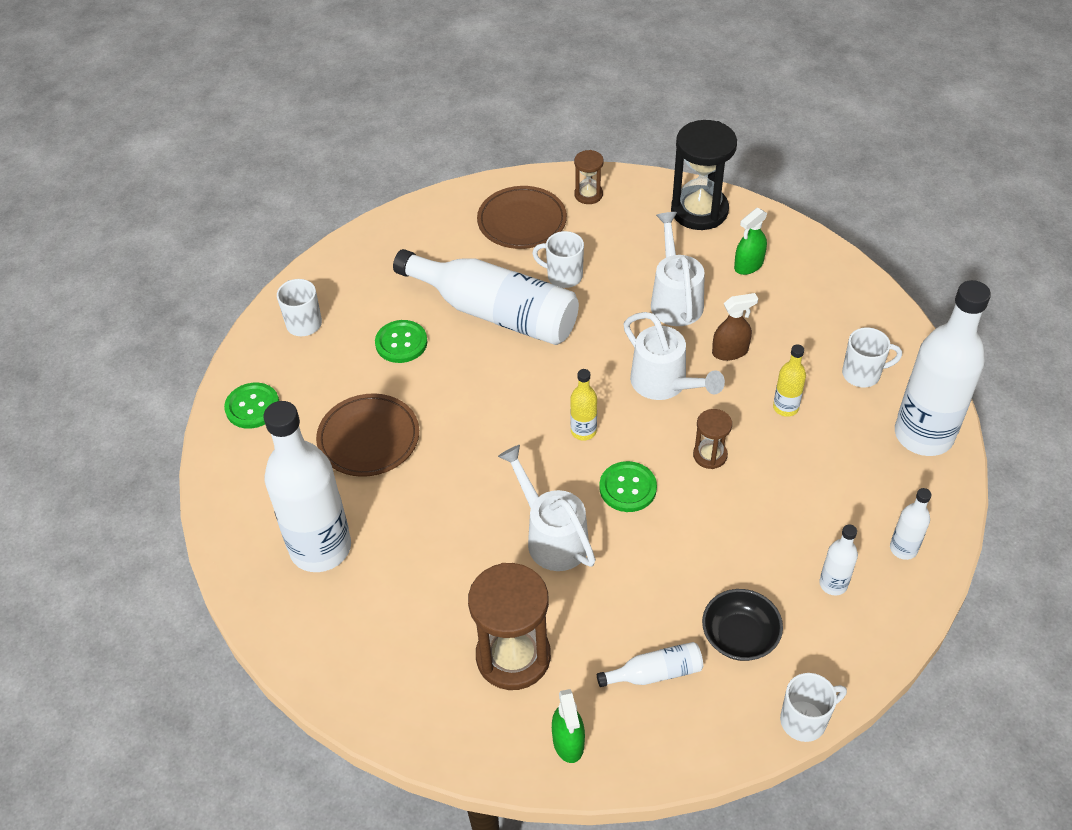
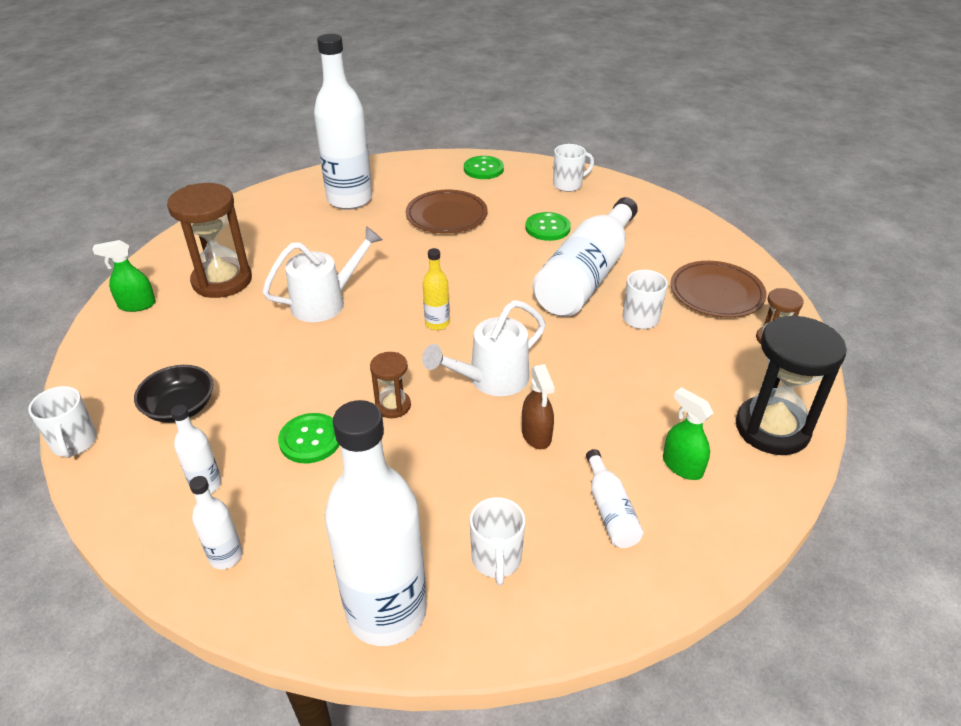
camera: 90 degrees right, 10 degrees down
white bottle [597,642,703,687] -> white bottle moved to [586,449,644,548]
green button [599,461,657,512] -> green button moved to [278,413,339,463]
white watering can [651,212,705,326] -> none
yellow bottle [773,344,806,417] -> none

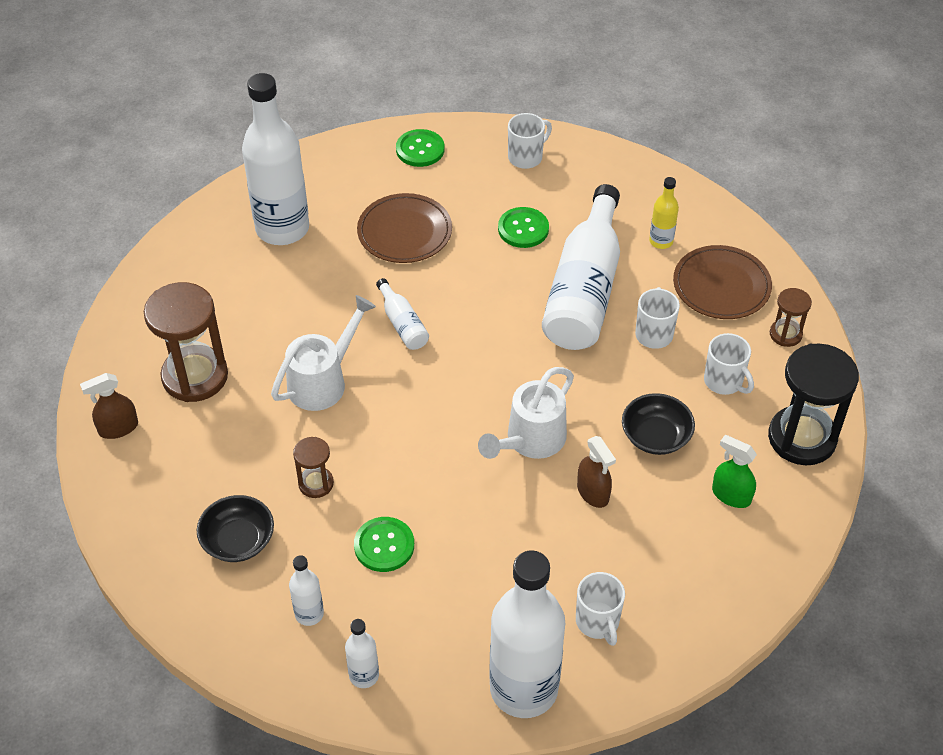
camera: 15 degrees left, 10 degrees up
white mug [28,386,97,458] -> white mug moved to [704,333,754,395]
green spray bottle [92,240,156,312] -> brown spray bottle [80,373,138,439]
brown hourglass [370,352,411,418] -> brown hourglass moved to [293,437,334,498]
yellow bottle [423,248,450,330] -> yellow bottle moved to [649,177,679,249]
white bottle [586,449,644,548] -> white bottle moved to [376,278,429,350]
none -> black bowl [622,393,695,455]

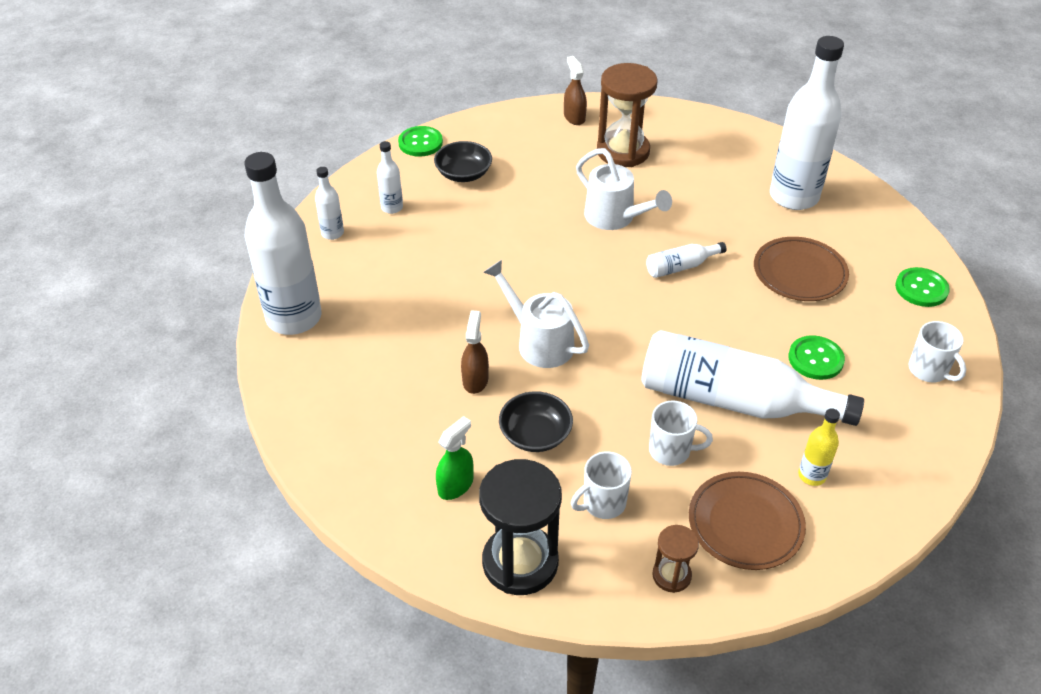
camera: 95 degrees right, 5 degrees down
brown hourglass [293,437,334,498] -> none
green button [354,517,414,572] -> green button moved to [398,126,443,157]
white mug [576,572,625,646] -> none
brown spray bottle [577,436,616,508] -> brown spray bottle turned 120 degrees clockwise [461,310,489,394]

